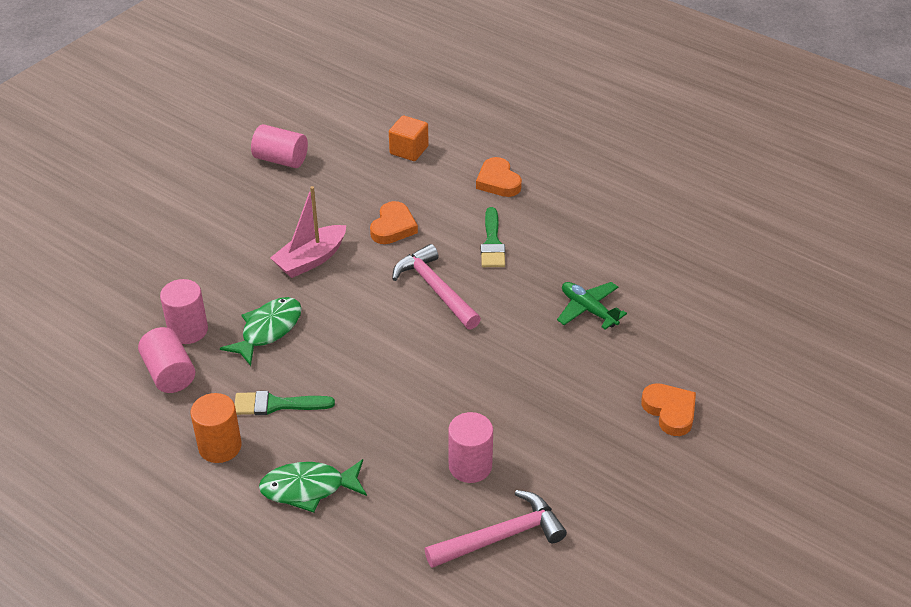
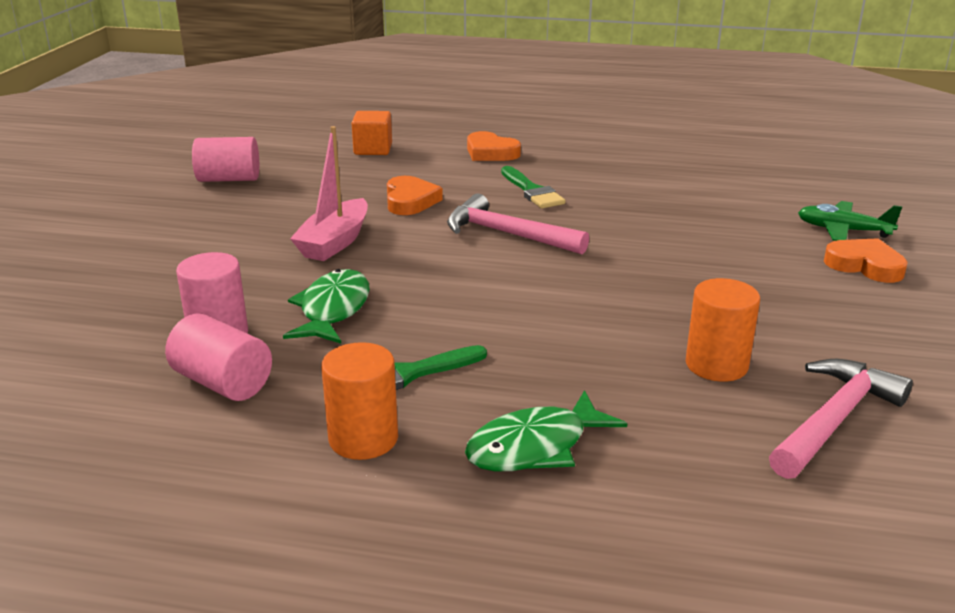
camera: 25 degrees left, 15 degrees down
pink cylinder [448,412,493,483] -> orange cylinder [686,278,760,382]
green plane [557,282,627,329] -> green plane moved to [798,201,902,241]

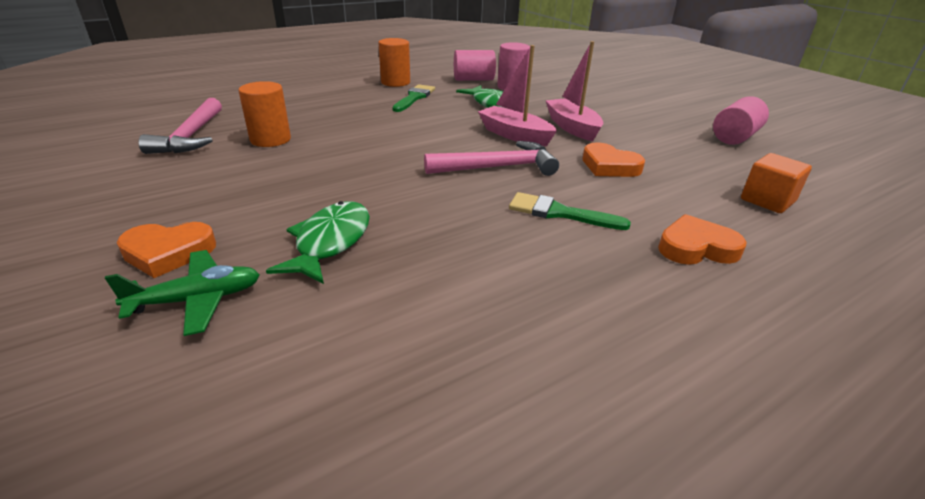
camera: 135 degrees right, 5 degrees up
green fish [465,390,627,471] -> green fish moved to [266,201,370,284]
none -> pink boat [478,45,557,146]

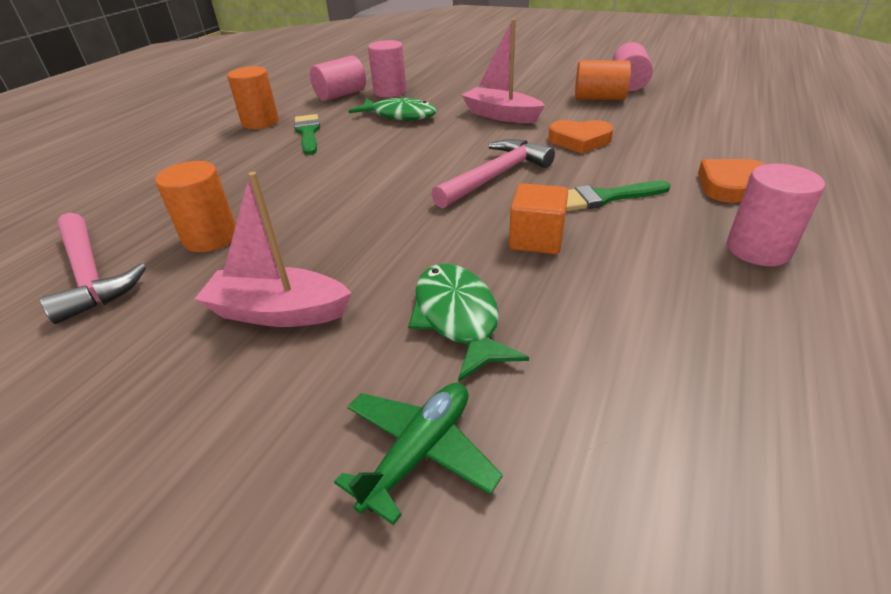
camera: 30 degrees left, 5 degrees up
orange heart [117,222,216,278] -> none
pink boat [478,45,557,146] -> pink boat moved to [195,172,351,327]
orange cube [741,153,812,213] -> orange cube moved to [509,183,568,254]
none -> orange cylinder [575,60,631,100]
none -> pink cylinder [727,164,825,266]

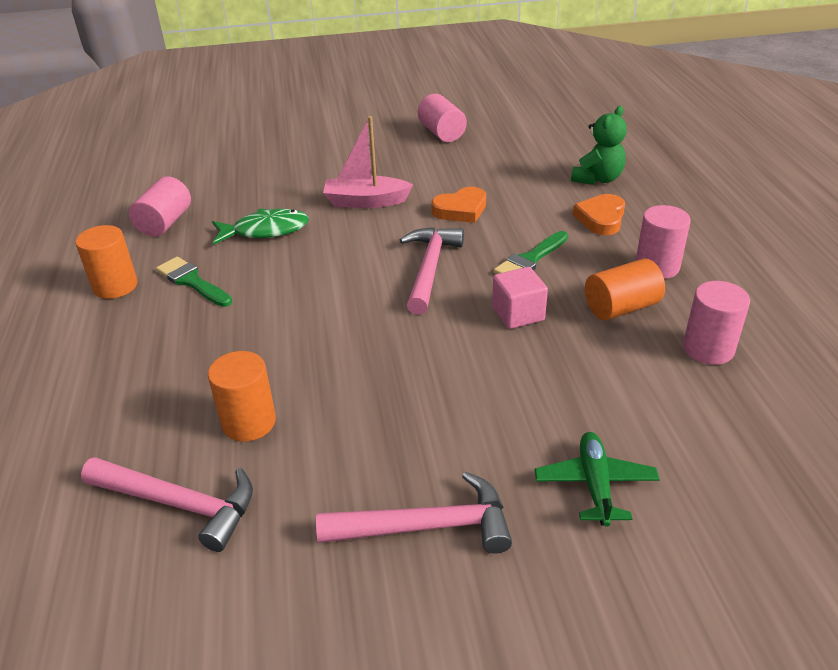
camera: 35 degrees left, 0 degrees up
pink boat [195,172,351,327] -> none
pink cylinder [368,40,406,97] -> pink cylinder moved to [683,281,750,365]
green fish [408,264,529,382] -> none
orange cube [509,183,568,254] -> pink cube [492,267,548,329]
orange cylinder [575,60,631,100] -> orange cylinder moved to [585,258,665,320]
none -> pink hammer [316,472,512,554]
none -> green teddy bear [571,106,627,185]

